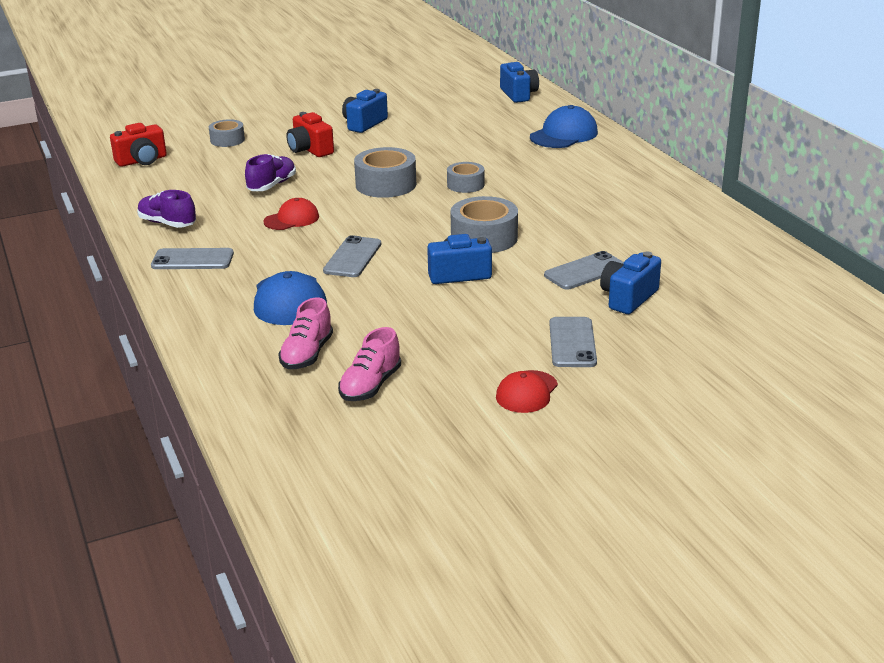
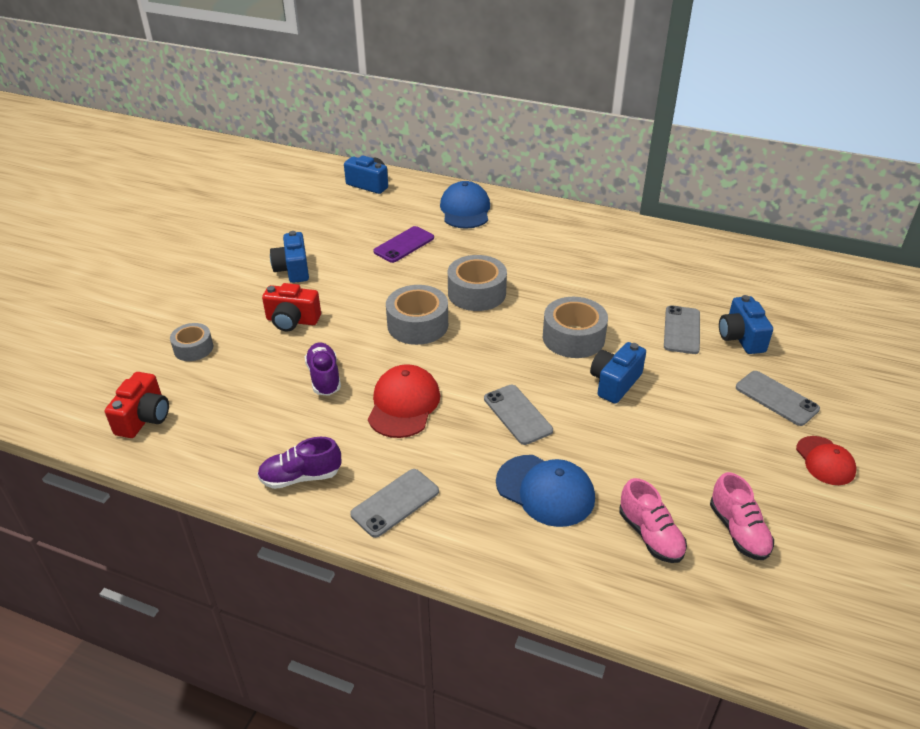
camera: 45 degrees left, 10 degrees up
red cap [264,198,319,230] -> red cap [368,364,440,438], size x1.54
grey tape [447,162,485,193] -> grey tape [448,255,507,311], size x1.63
none -> purple phone [373,226,434,263]

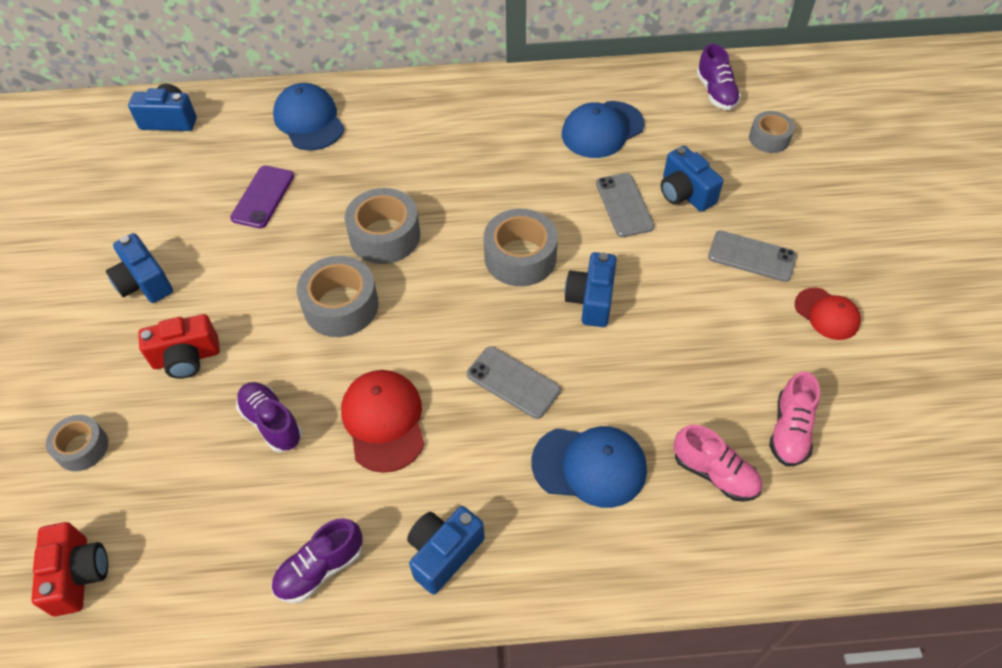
camera: 25 degrees left, 15 degrees up
grey phone [350,469,439,538] -> blue camera [407,506,485,595]
pink shoe [710,472,774,560] -> pink shoe turned 60 degrees clockwise [769,372,820,466]
none -> blue cap [562,101,645,158]
none -> purple shoe [696,44,741,110]
none -> grey tape [749,111,795,153]

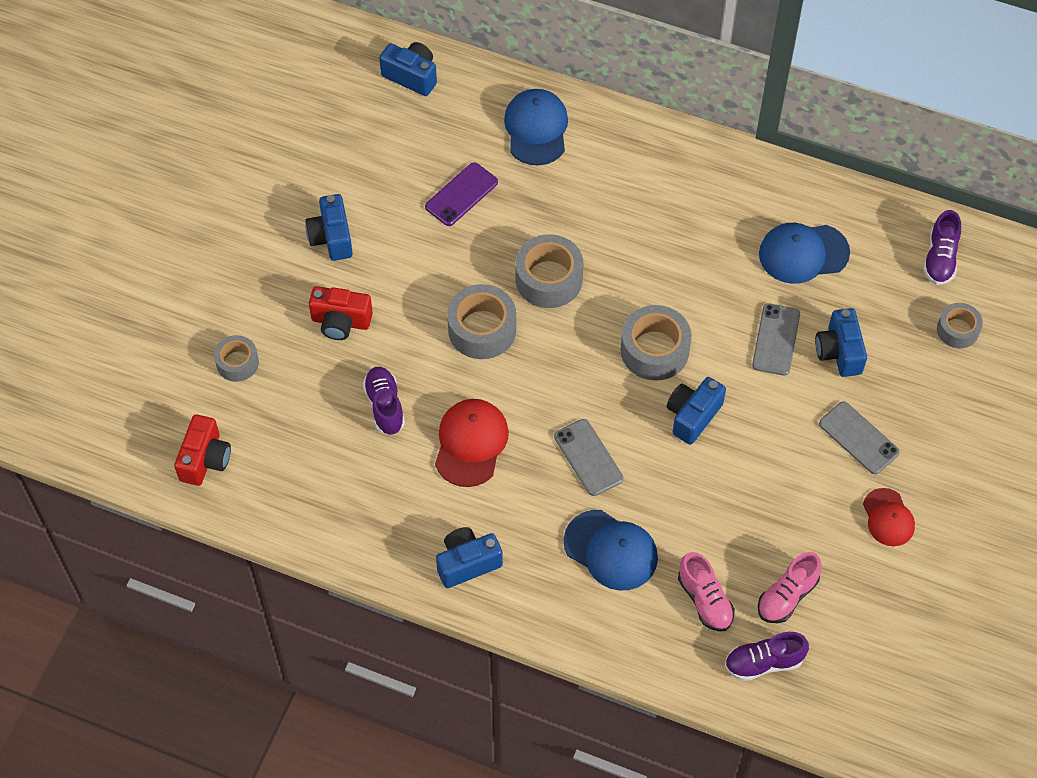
camera: 25 degrees right, 5 degrees up
purple shoe [271,518,363,603] -> purple shoe moved to [725,632,809,681]

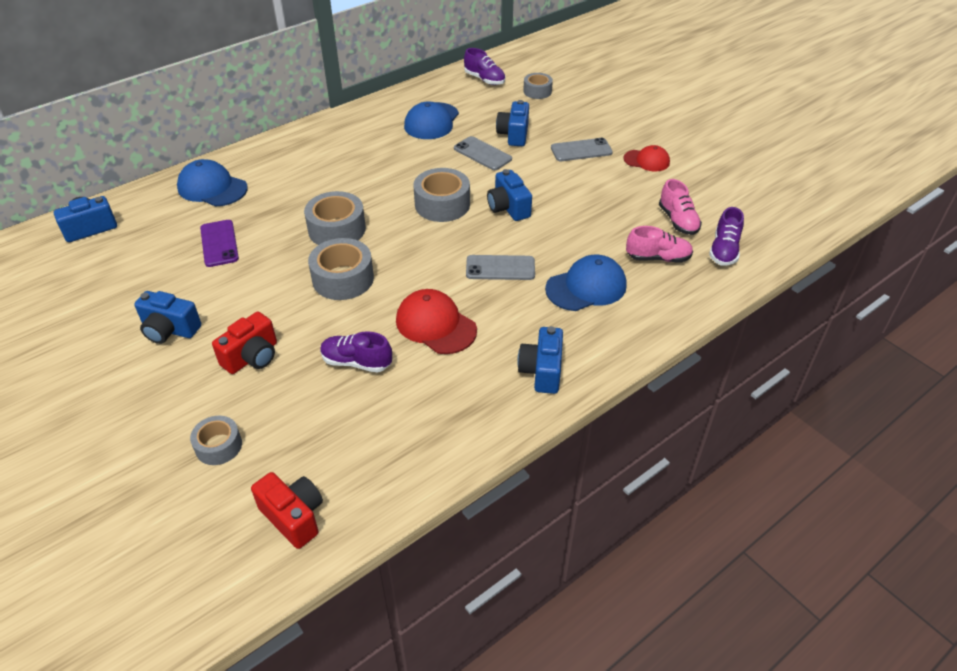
camera: 60 degrees left, 15 degrees down
blue camera [815,308,867,377] -> blue camera turned 75 degrees clockwise [496,100,529,146]

